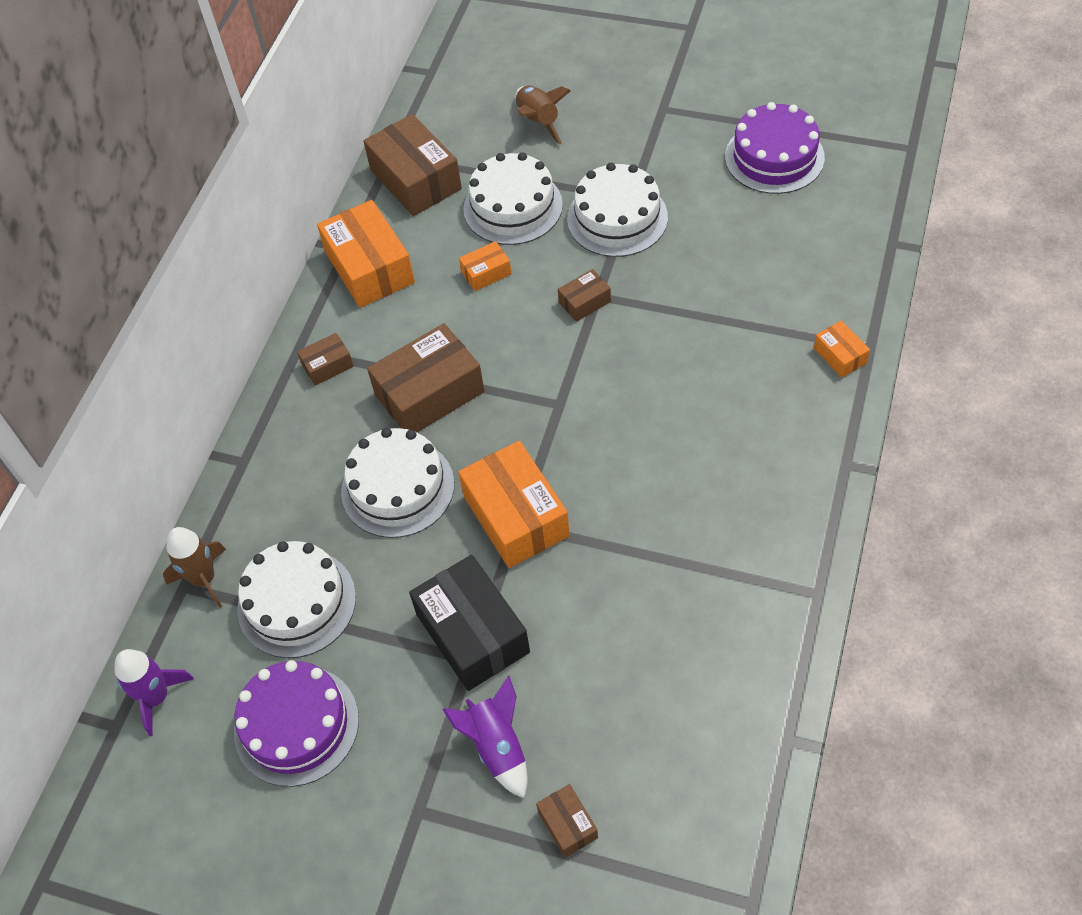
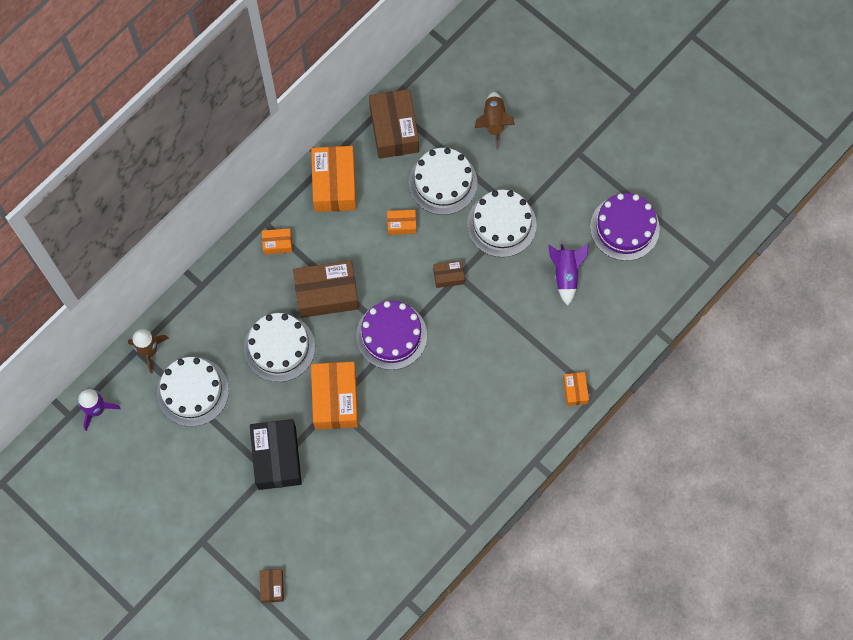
camera: 20 degrees right, 15 degrees up
purple cake [234,660,359,787] -> purple cake moved to [356,301,427,370]
brown box [297,333,353,386] -> orange box [262,228,292,254]
purple rocket [442,676,528,798] -> purple rocket moved to [548,244,589,306]

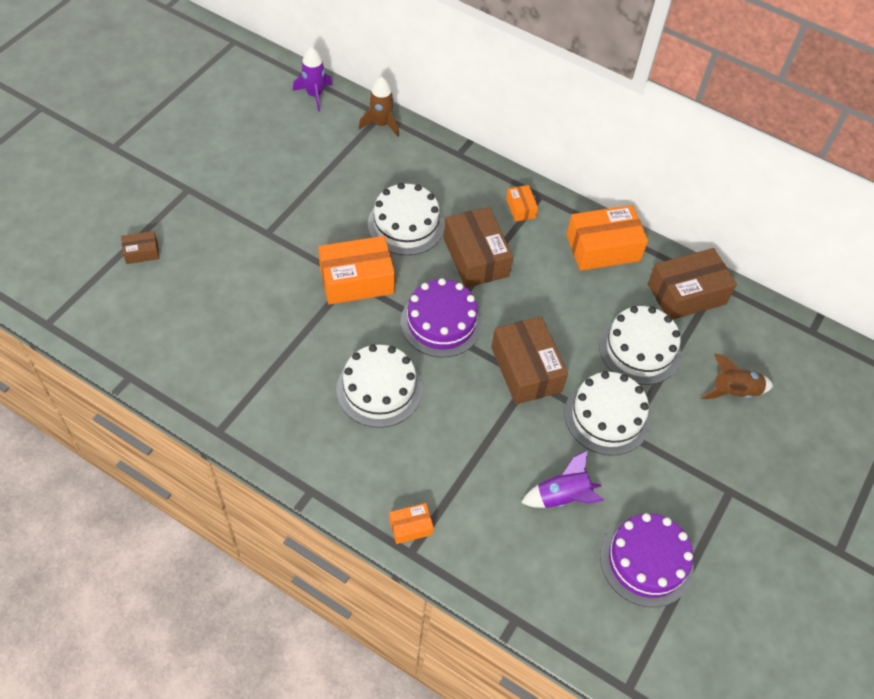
camera: 75 degrees right, 15 degrees down
white cake [157,357,229,427] -> white cake moved to [336,344,422,428]
black box [250,419,302,490] -> none
orange box [387,210,416,235] -> none
brown box [433,260,465,288] -> brown box [491,317,568,404], size x2.04

